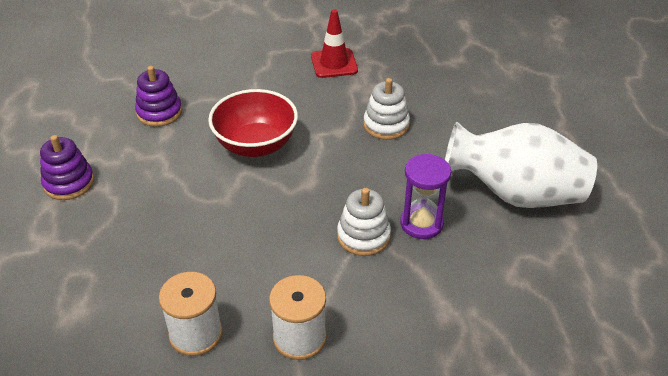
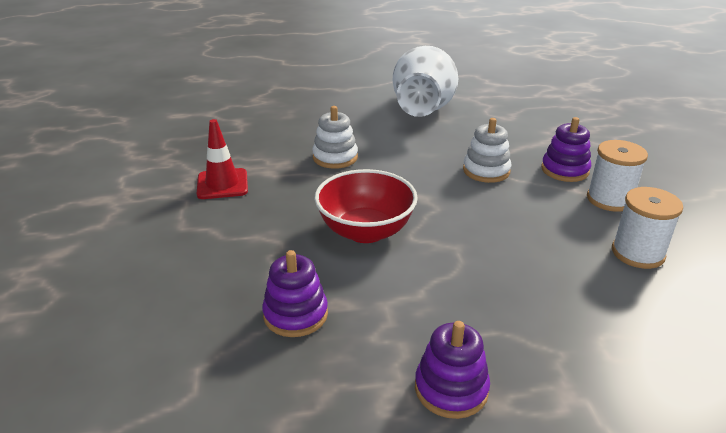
camera: 90 degrees left, 10 degrees down
purple hourglass [400,154,451,239] -> none
none -> purple stacking toy [541,117,591,182]

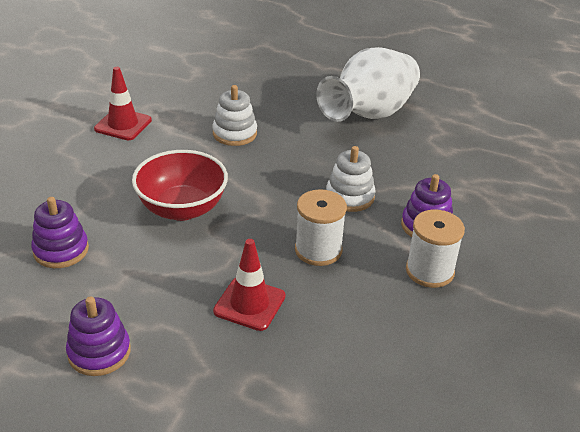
camera: 30 degrees right, 5 degrees up
white spool [612,187,683,269] -> white spool moved to [295,189,347,266]
none -> red traffic cone [213,239,286,331]

